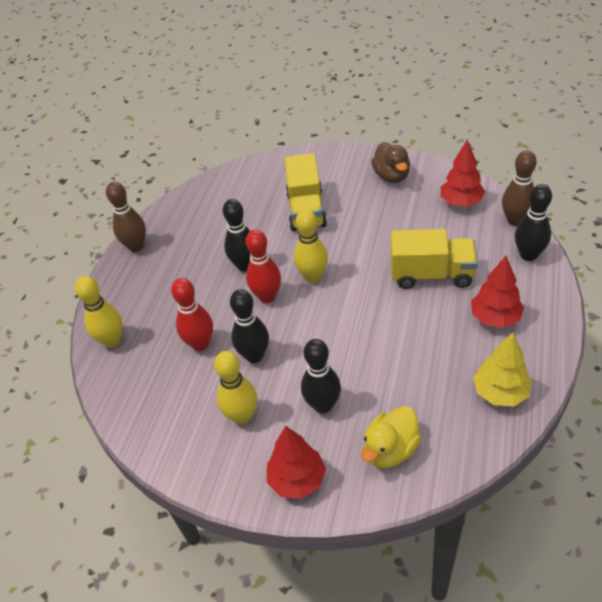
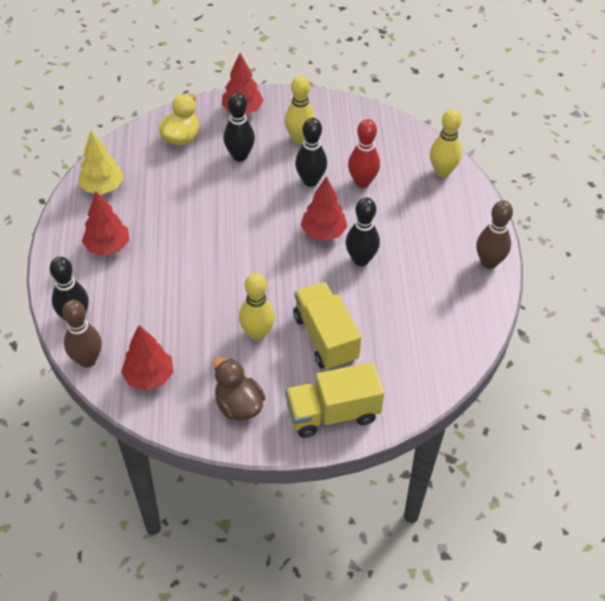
camera: 155 degrees right, 5 degrees up
red bowling pin [245,229,281,303] -> red tree [301,177,348,241]
yellow bowling pin [294,209,328,283] -> yellow bowling pin moved to [239,273,275,341]
yellow truck [391,229,478,289] -> yellow truck moved to [286,362,384,438]

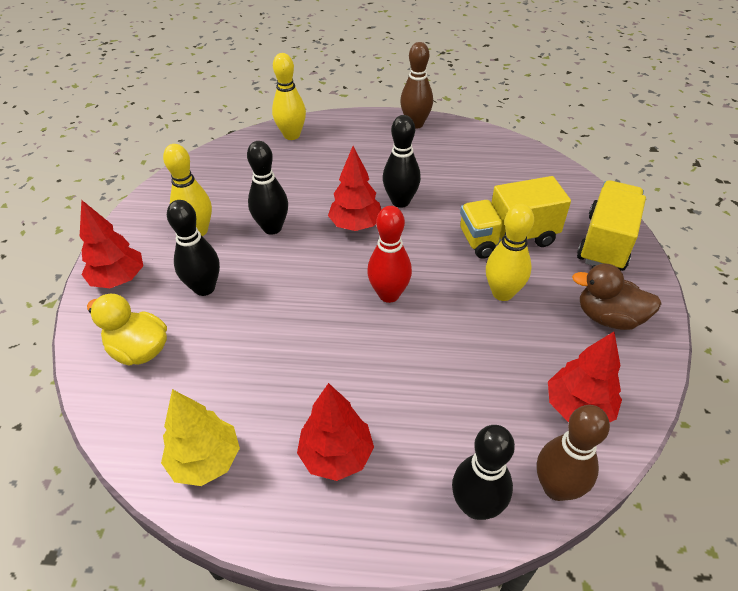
camera: 80 degrees left, 5 degrees down
brown duck [214,357,265,421] -> brown duck turned 45 degrees clockwise [572,264,661,330]
yellow truck [286,362,384,438] -> yellow truck turned 150 degrees counterclockwise [577,180,646,271]
red bowling pin [348,119,380,188] -> red bowling pin moved to [367,206,412,303]

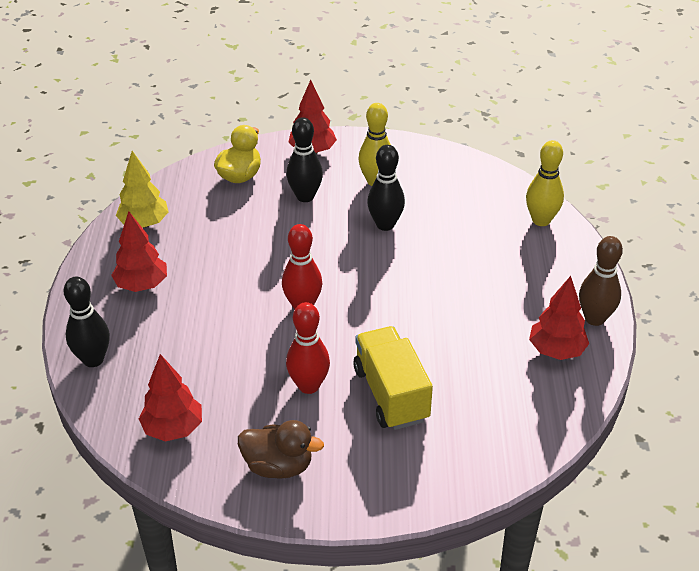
camera: 85 degrees right, 5 degrees down
red tree [328,146,382,231] -> red tree moved to [529,276,589,360]
black bowling pin [383,115,421,208] -> none
yellow bowling pin [486,204,534,301] -> red bowling pin [286,302,330,394]
brown bowling pin [537,405,610,501] -> none
brown duck [572,264,661,330] -> brown duck turned 90 degrees clockwise [238,420,324,479]
yellow truck [577,180,646,271] -> none

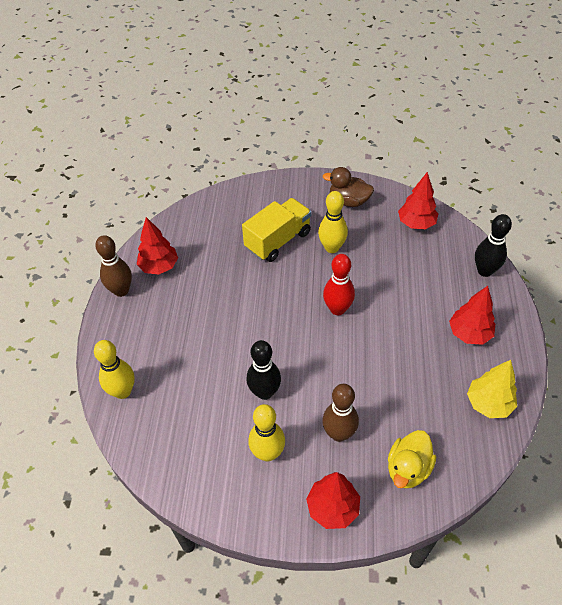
camera: 175 degrees left, 10 degrees up
black bowling pin [286,117,323,202] -> brown bowling pin [322,384,359,442]
red bowling pin [286,302,330,394] -> yellow bowling pin [318,191,348,253]
yellow truck [353,326,433,430] -> yellow truck turned 120 degrees counterclockwise [242,198,311,262]

